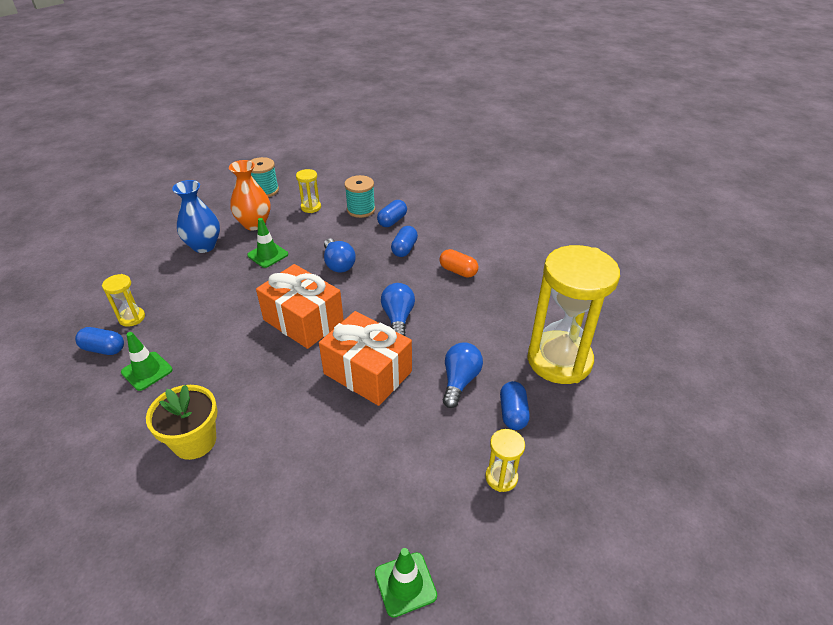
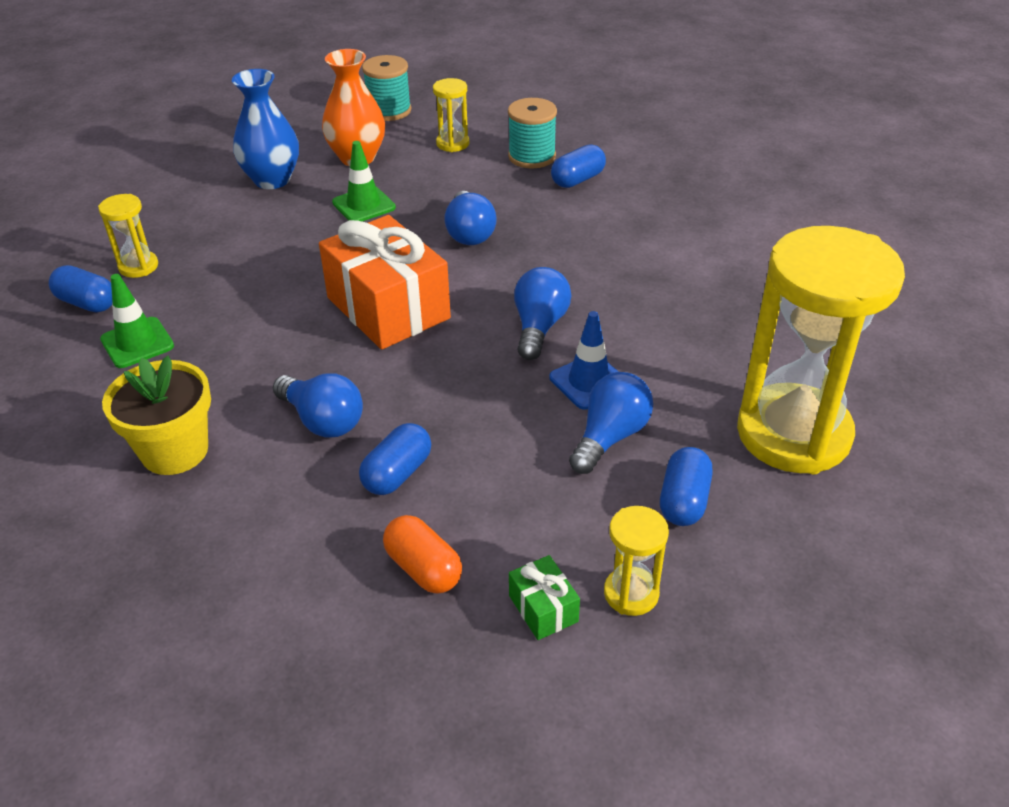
camera: 15 degrees right, 0 degrees up
orange gift [319,311,412,406] -> none
green traffic cone [375,548,437,618] -> none
blue capsule [391,226,418,257] -> blue capsule moved to [359,423,431,495]
orange capsule [439,249,478,278] -> orange capsule moved to [383,515,462,594]
none -> blue light bulb [273,373,363,438]
none -> green gift [509,555,580,640]
none -> blue traffic cone [549,311,619,410]

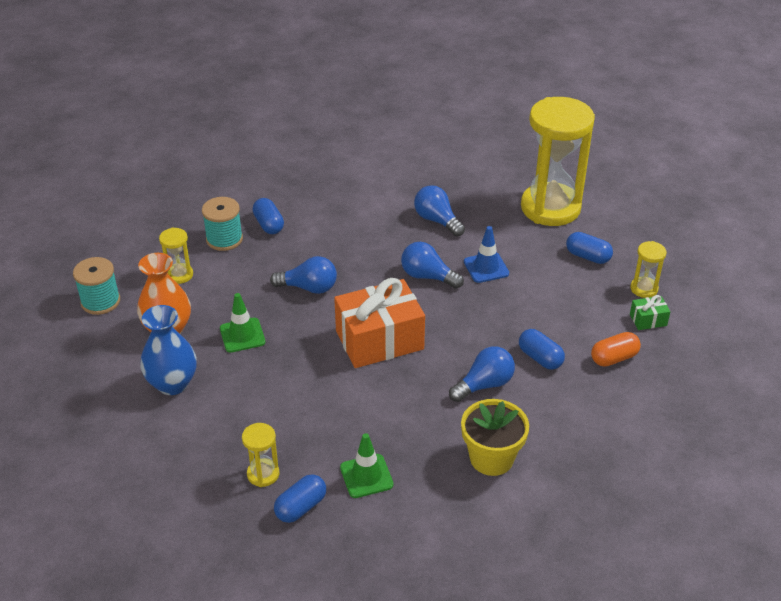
camera: 75 degrees left, 0 degrees up
blue light bulb [569,372,653,474] -> blue light bulb moved to [414,185,465,236]

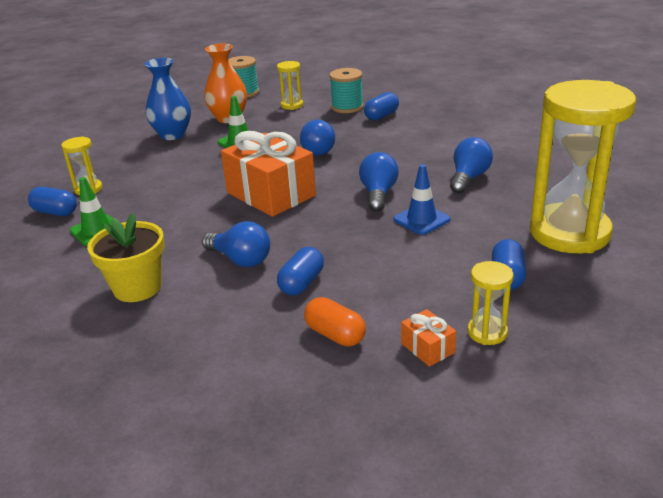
camera: 70 degrees right, 10 degrees down
green gift [630,295,670,330] -> orange gift [401,309,456,367]

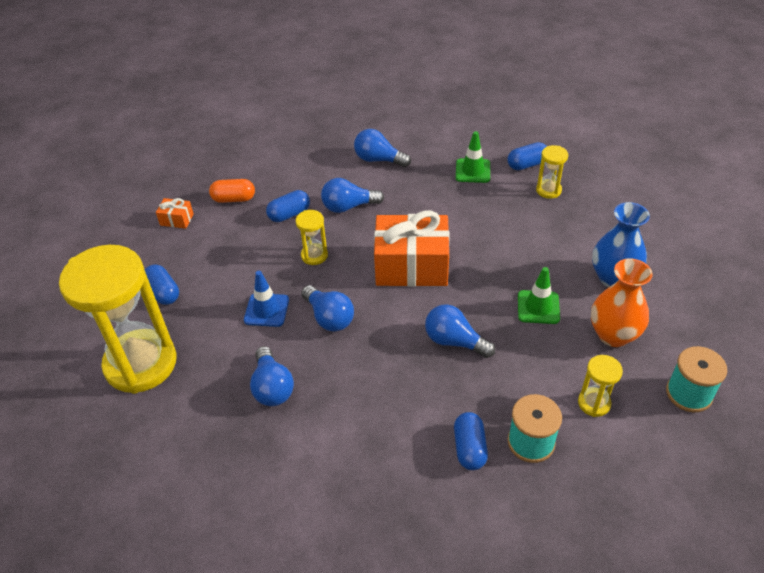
camera: 135 degrees right, 15 degrees up
yellow flower pot [87,213,164,302] -> blue light bulb [354,129,411,167]
blue capsule [277,247,324,296] -> blue capsule turned 75 degrees clockwise [266,190,310,222]
yellow hourglass [467,261,513,345] -> yellow hourglass moved to [295,210,328,265]

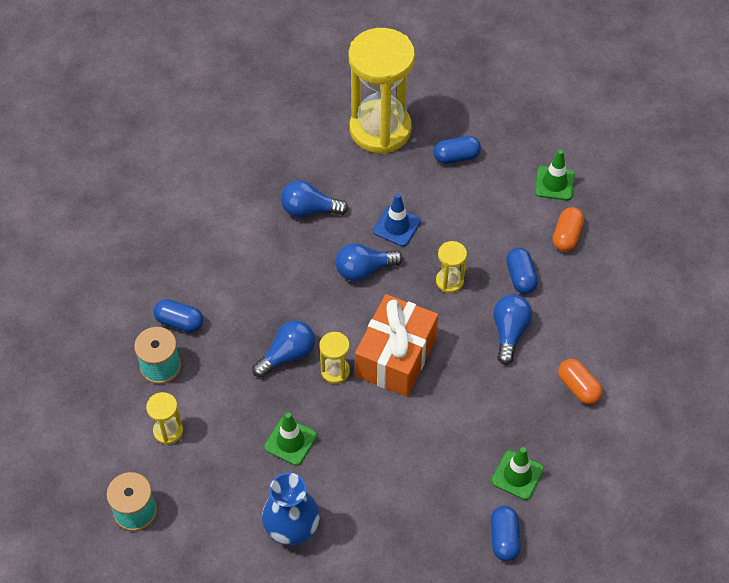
camera: 110 degrees right, 10 degrees up
orange gift [156,198,194,229] -> green traffic cone [535,150,575,200]
blue light bulb [354,129,411,167] -> orange capsule [558,359,602,404]
yellow hourglass [536,145,568,199] -> yellow hourglass moved to [320,332,350,384]
orange vase [591,258,653,347] -> none

